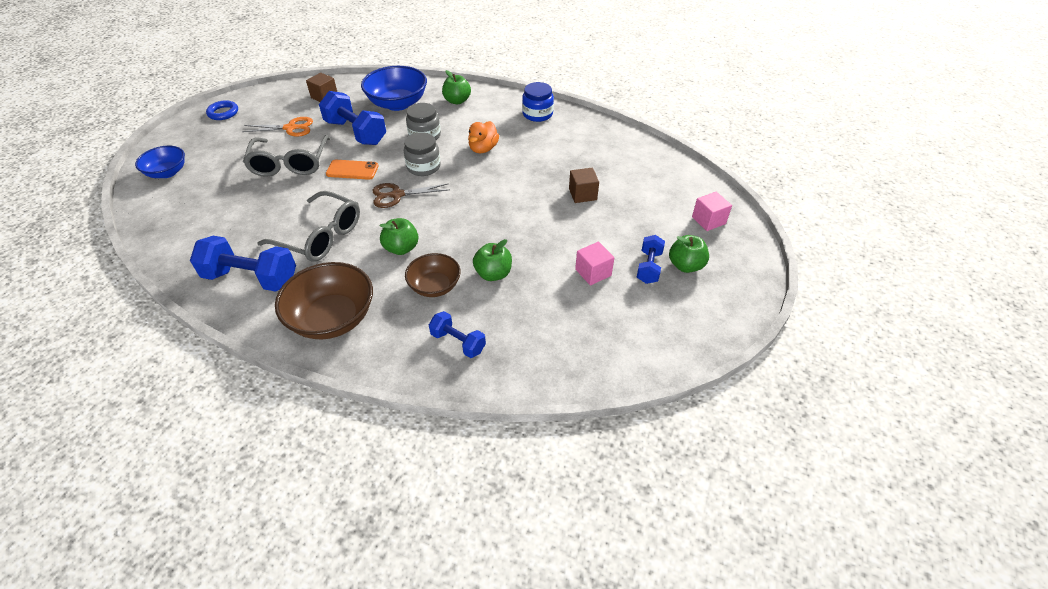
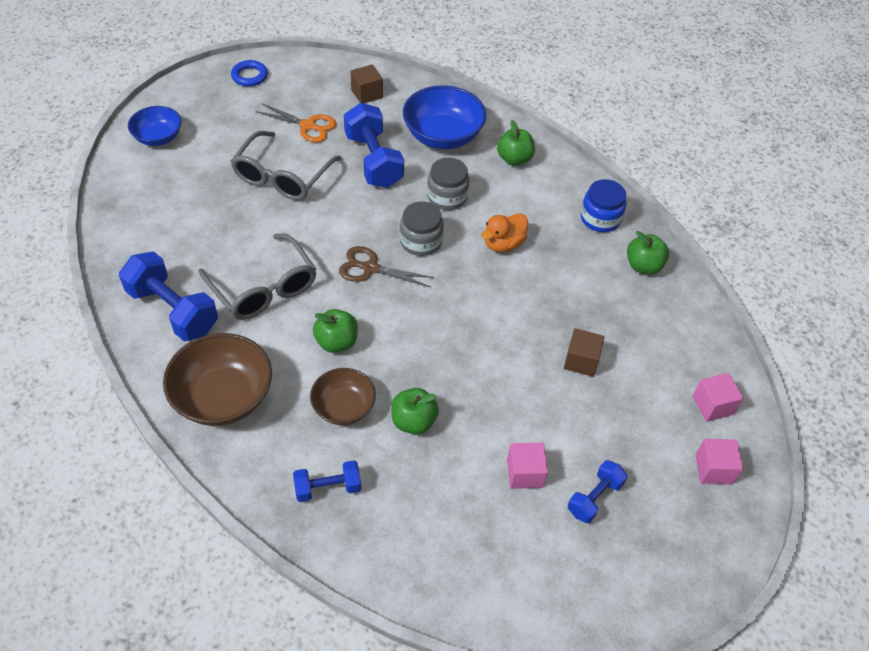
camera: 25 degrees right, 5 degrees up
orange phone [326,160,379,180] -> none
blue dumbbell [429,311,486,358] -> blue dumbbell turned 75 degrees counterclockwise [293,460,361,502]
green apple [669,235,709,273] -> green apple moved to [627,231,669,275]
none -> pink cube [693,373,744,422]

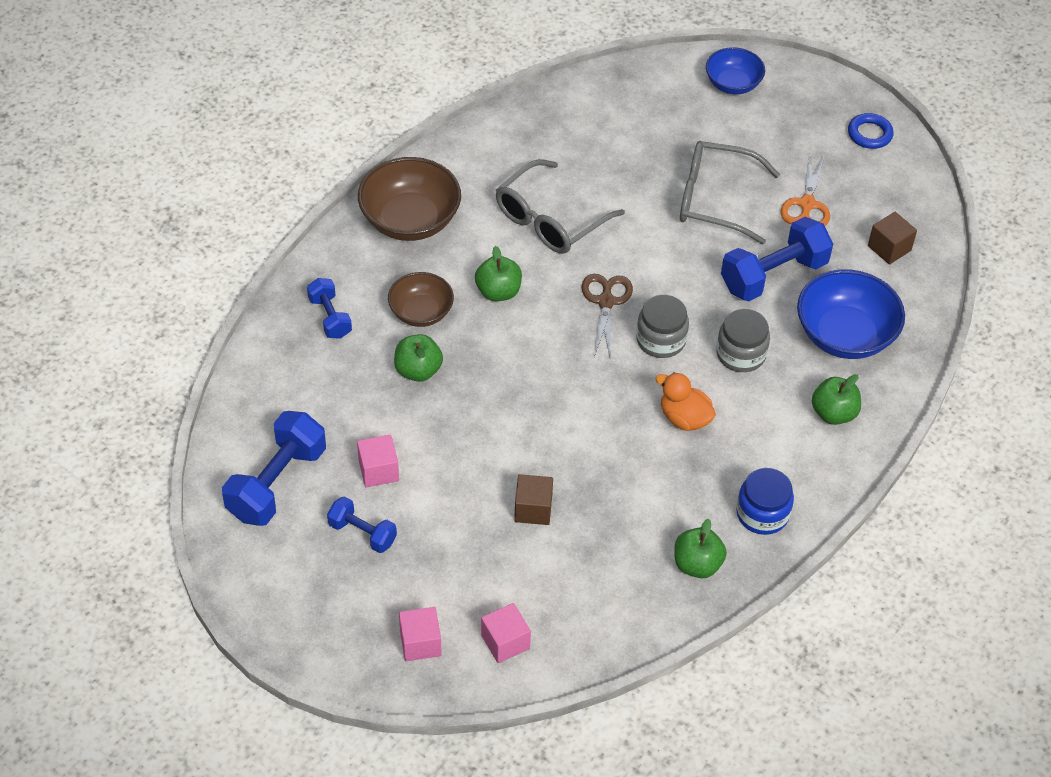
camera: 80 degrees right, 0 degrees up
blue dumbbell [119,251,218,341] -> blue dumbbell moved to [222,411,326,526]

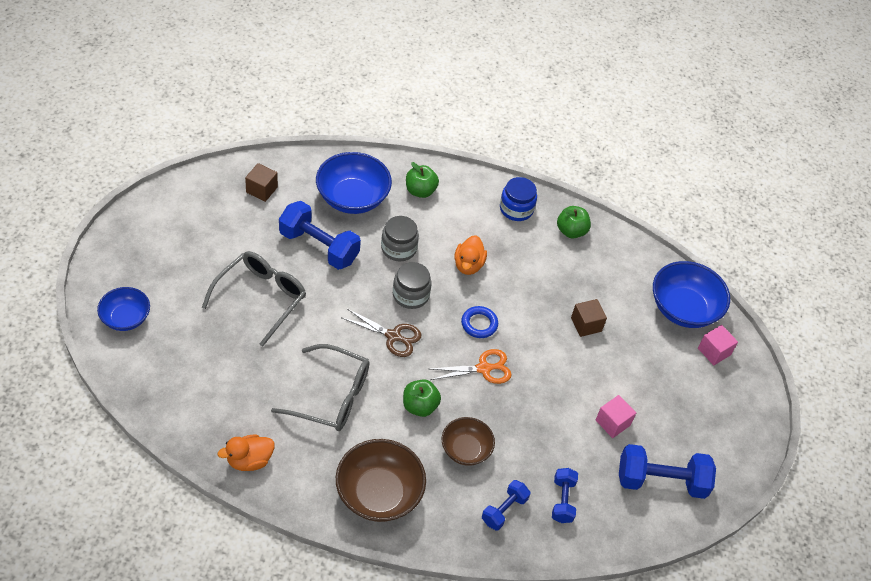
camera: 120 degrees left, 0 degrees up
blue dumbbell [327,496,397,553] -> blue dumbbell moved to [552,468,578,523]
green apple [394,334,443,382] -> none
pink cube [481,603,531,663] -> blue bowl [653,261,730,328]
brown scissors [581,274,633,357] -> brown scissors turned 135 degrees counterclockwise [342,309,421,357]
grey glasses [680,141,780,244] -> grey glasses turned 135 degrees counterclockwise [202,251,306,347]
orange scissors [781,155,830,226] -> orange scissors moved to [430,349,512,384]
blue ring [848,113,894,149] -> blue ring moved to [461,306,498,338]
none -> orange duck [217,434,275,471]

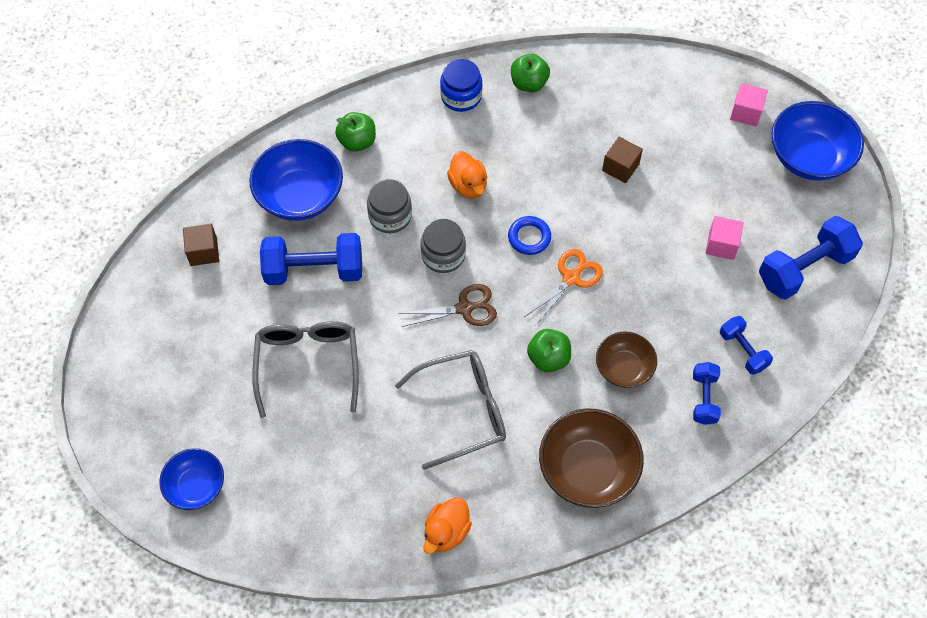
camera: 30 degrees left, 10 degrees up
blue bowl [653,261,730,328] -> blue bowl moved to [771,101,864,181]

